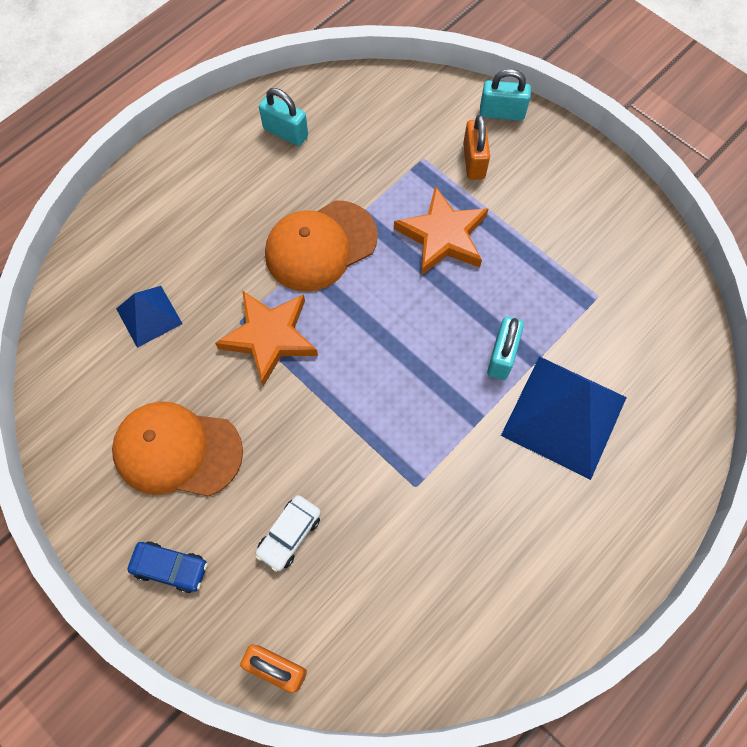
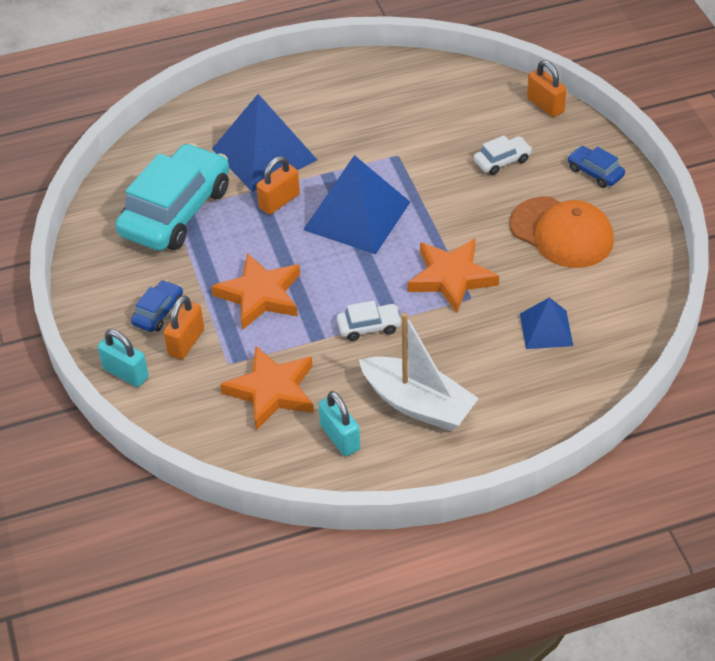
camera: 150 degrees left, 20 degrees down
orange cap [265,200,378,292] -> white car [337,301,402,341]
turquoise padlock [487,317,524,380] -> orange padlock [256,156,300,215]
none -> turquoise car [115,143,229,251]
none -> blue car [131,280,183,332]
none -> orange star [220,346,314,430]
none -> blue pyramid [303,155,410,255]
none -> white boat [359,313,479,431]

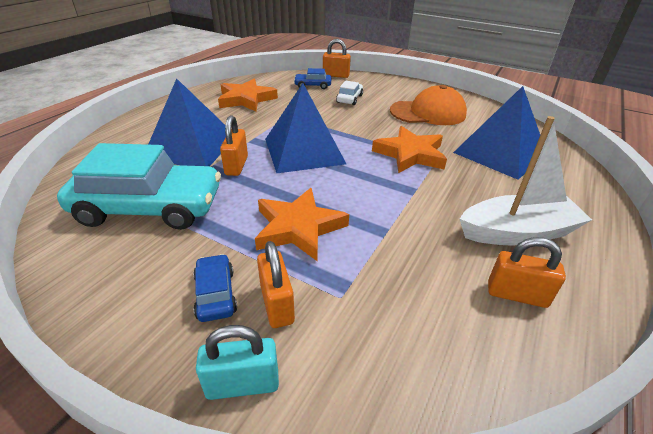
camera: 45 degrees left, 10 degrees down
turquoise car [115,143,229,251] -> turquoise car turned 105 degrees clockwise [57,143,221,230]
orange star [220,346,314,430] -> orange star moved to [218,79,278,112]
turquoise padlock [319,391,360,456] -> orange padlock [488,237,566,308]
white car [337,301,402,341] -> none
blue pyramid [520,297,573,349] -> blue pyramid [453,86,540,180], size x1.83
blue car [567,146,625,188] -> blue car moved to [294,68,331,89]

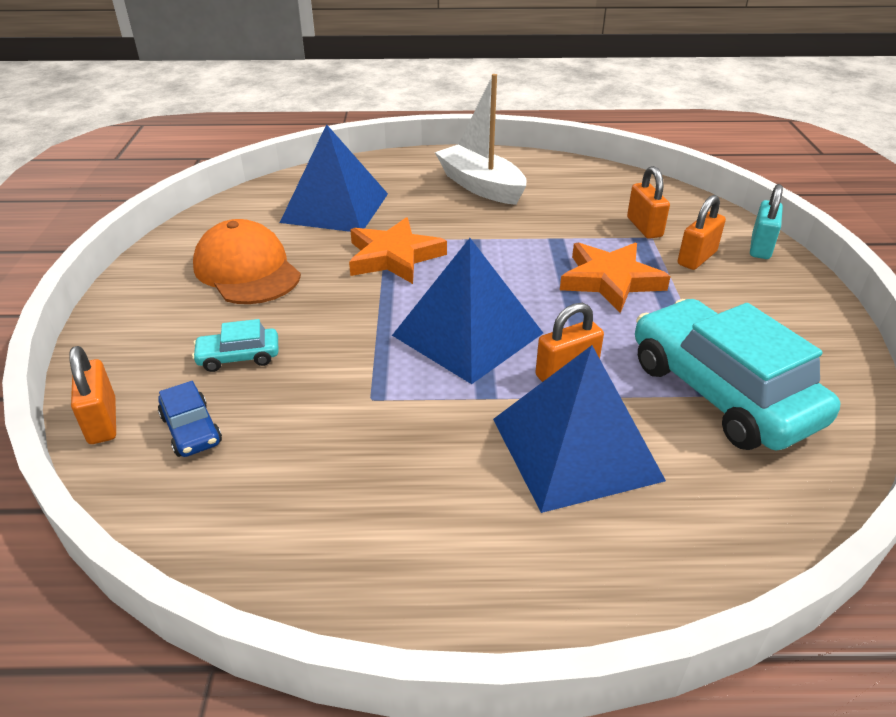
camera: 120 degrees left, 0 degrees up
blue car [193,254,237,322] -> none
turquoise padlock [196,325,279,400] -> turquoise padlock turned 60 degrees clockwise [750,184,783,259]
orange star [218,79,278,112] -> none
white car [336,81,363,105] -> turquoise car [192,319,279,372]
orange padlock [488,237,566,308] -> orange padlock moved to [627,166,670,239]

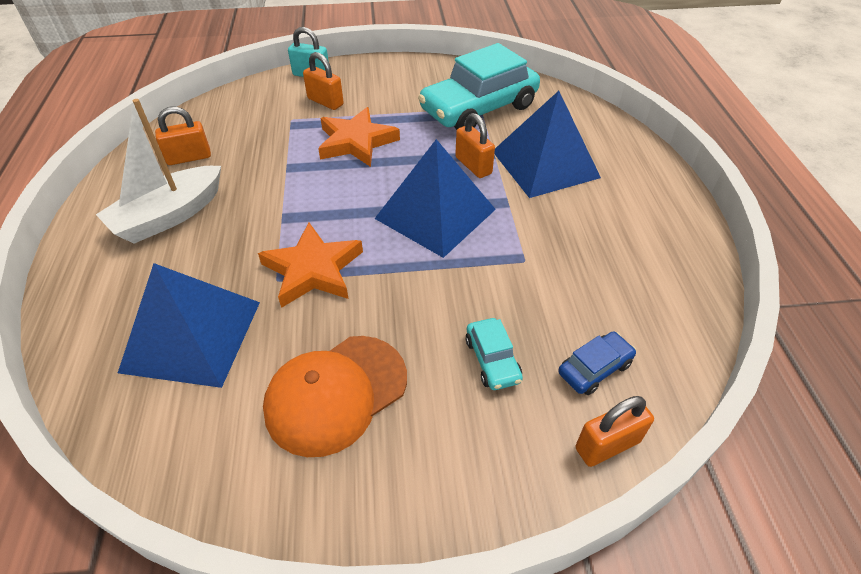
camera: 95 degrees left, 10 degrees up
orange padlock [627,166,670,239] -> orange padlock moved to [155,107,211,165]

